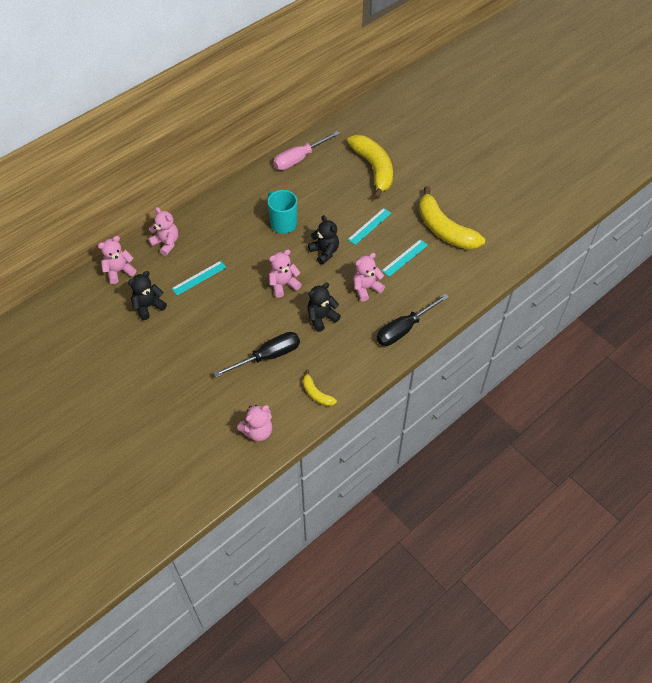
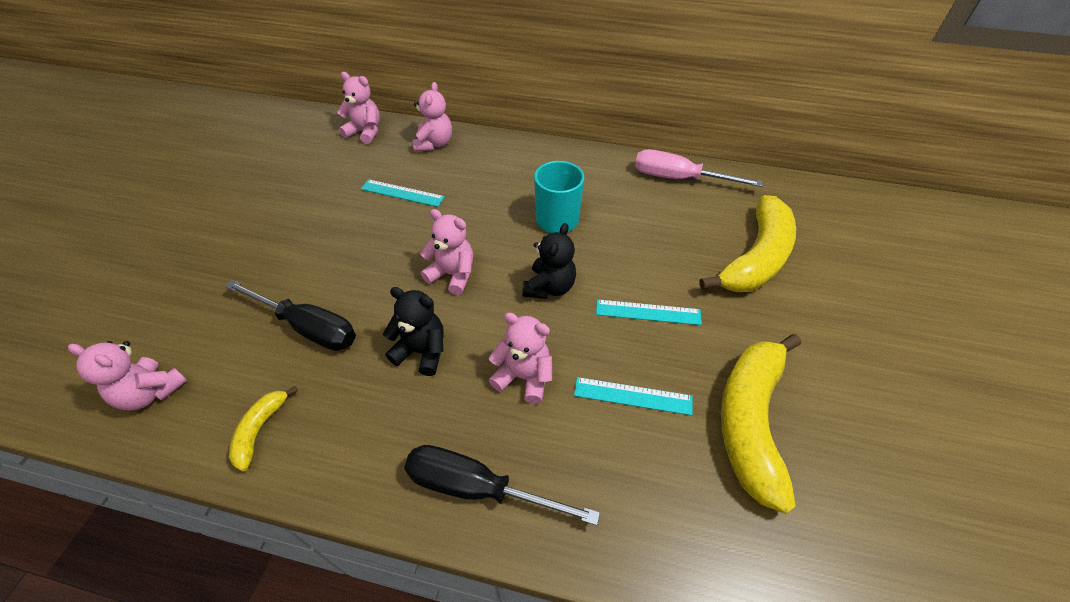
camera: 55 degrees right, 5 degrees down
black teddy bear [128,271,167,320] -> none

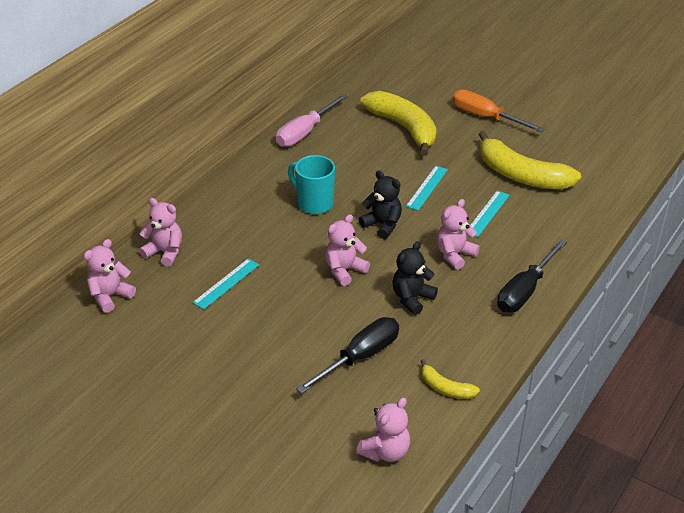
camera: 70 degrees left, 10 degrees down
none -> orange screwdriver [452,89,545,132]

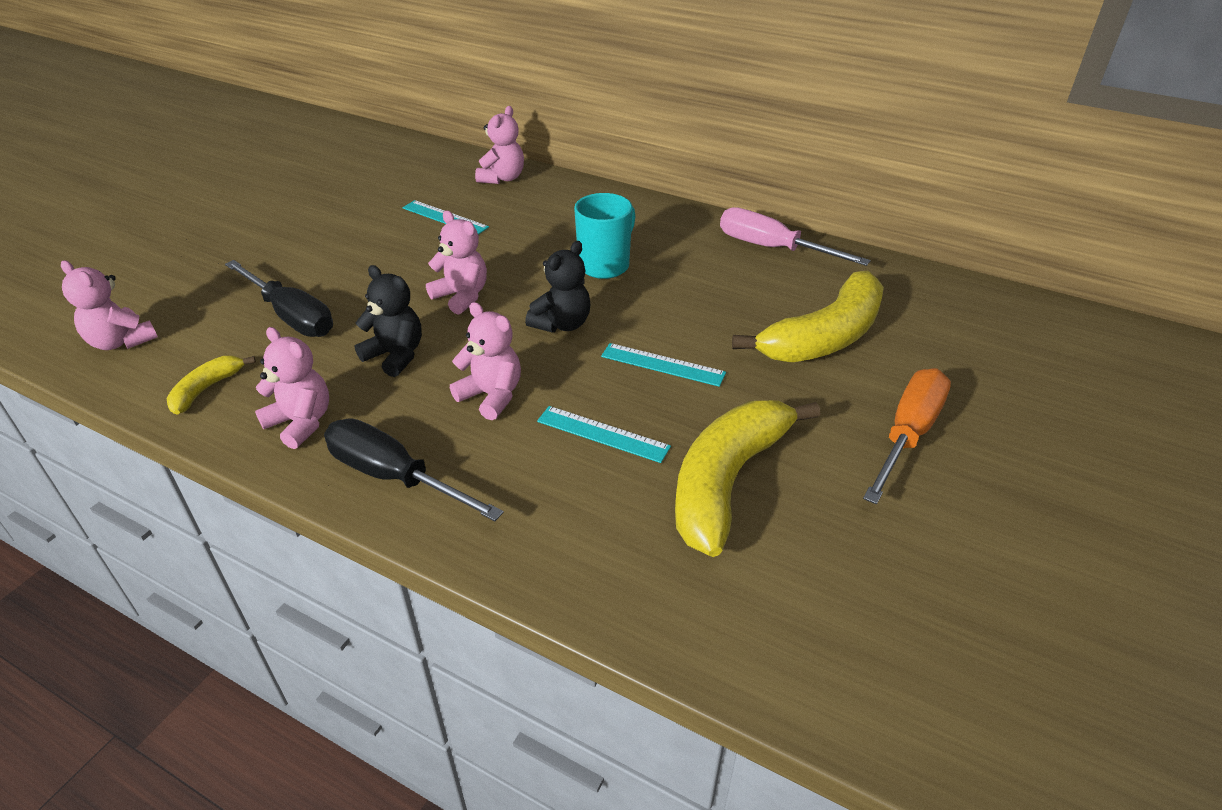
camera: 85 degrees right, 0 degrees up
pink teddy bear [84,239,136,313] -> pink teddy bear moved to [255,327,329,449]

